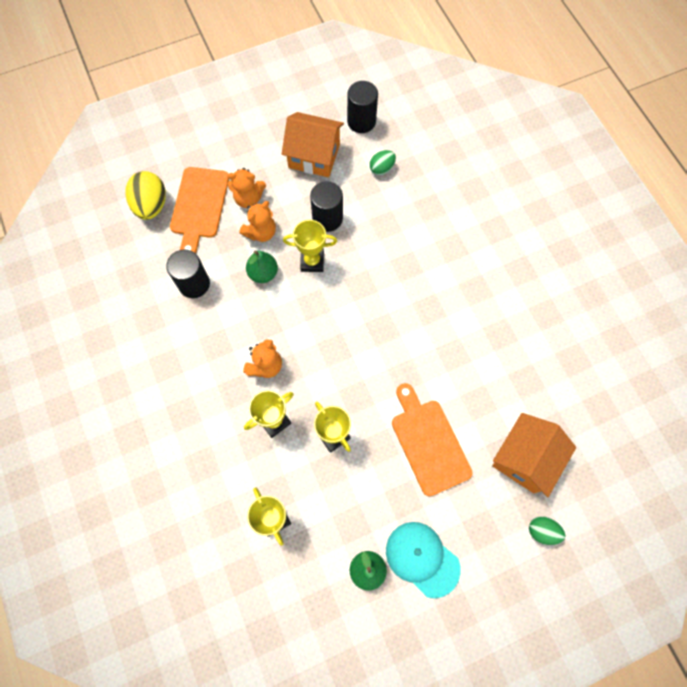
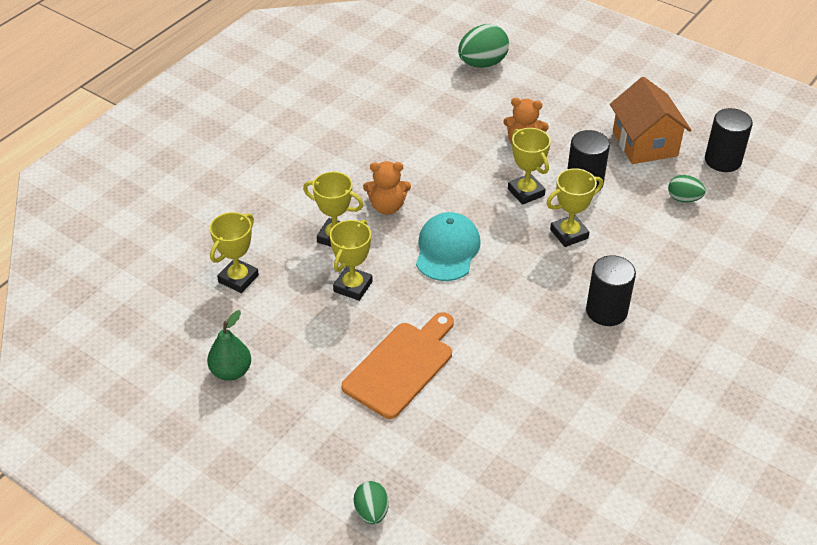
camera: 60 degrees right, 25 degrees down
yellow egg [125,171,166,220] -> green egg [458,24,509,68]
black cylinder [166,250,210,298] -> black cylinder moved to [586,255,636,326]
orange cutting board [170,167,229,253] -> none
orange teddy bear [227,168,266,208] -> none
green pear [246,250,278,283] -> none
turquoise cap [386,522,460,598] -> turquoise cap moved to [416,212,481,281]
orange house [492,413,576,497] -> none
none -> yellow trophy [546,168,603,247]

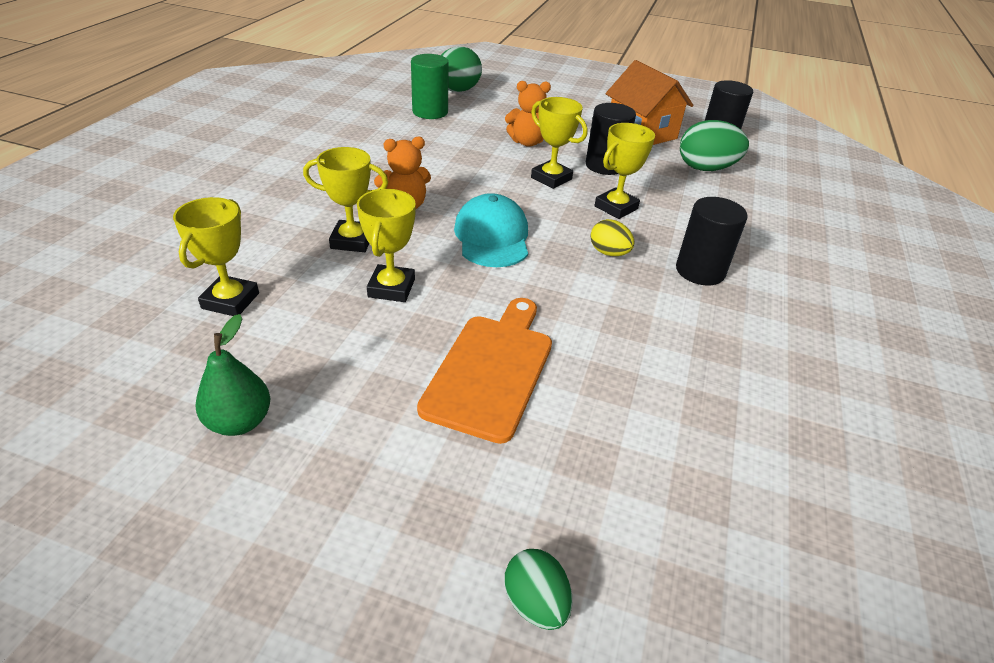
camera: 20 degrees left, 5 degrees down
green egg [668,175,706,202] -> green egg [680,120,749,171], size x1.72
none -> green cylinder [411,54,449,119]
none -> yellow egg [591,219,634,256]

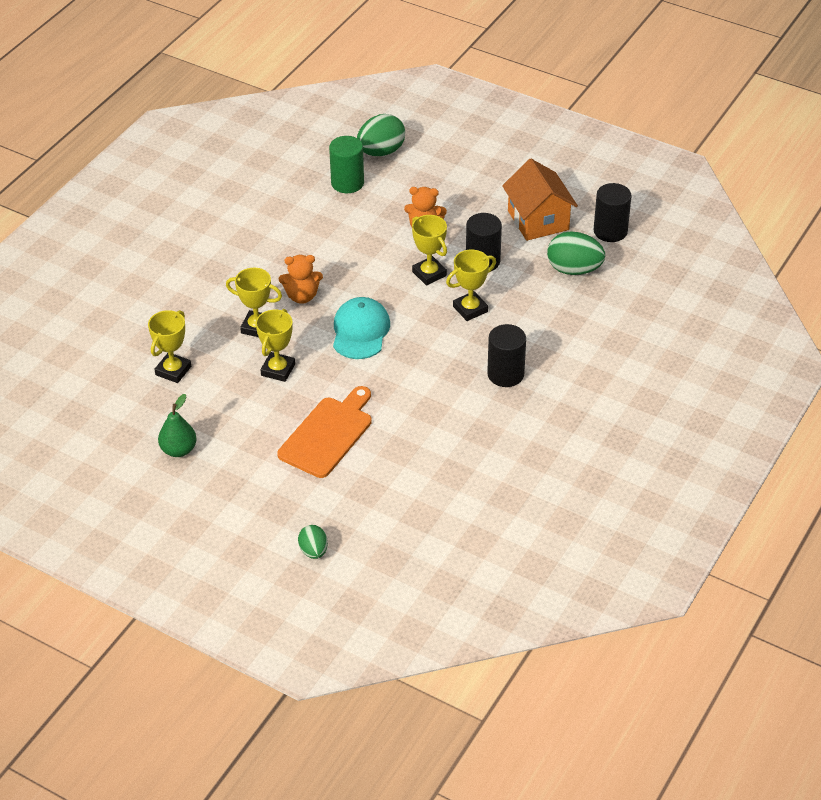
camera: 15 degrees right, 5 degrees up
yellow egg [591,219,634,256] -> none

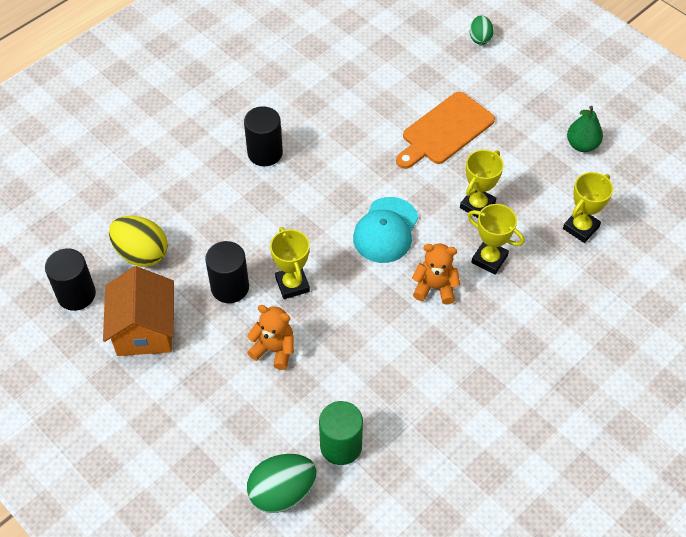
camera: 165 degrees left, 10 degrees up
yellow trophy [446,250,496,321] -> none
green egg [547,231,605,275] -> yellow egg [109,216,168,267]

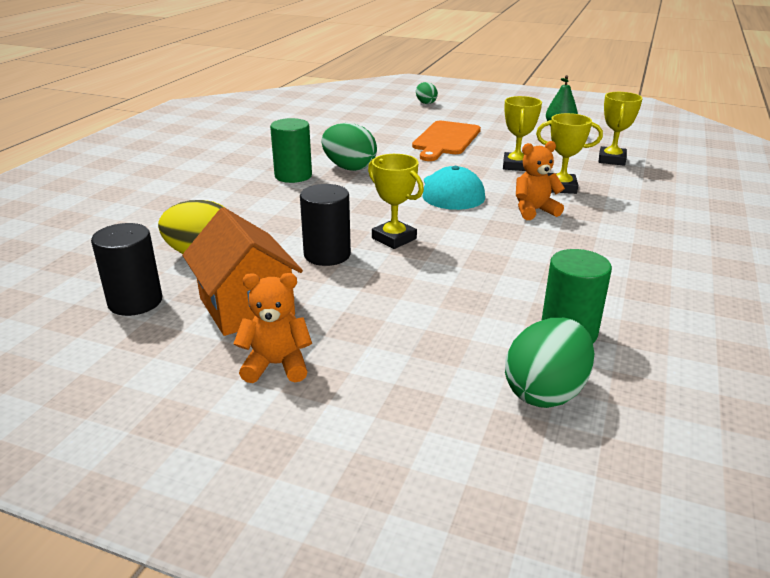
camera: 25 degrees left, 25 degrees down
black cylinder [244,106,283,166] -> green cylinder [270,118,312,183]
orange teddy bear [247,305,294,370] -> orange teddy bear moved to [233,273,312,383]
none -> green egg [321,123,377,171]

